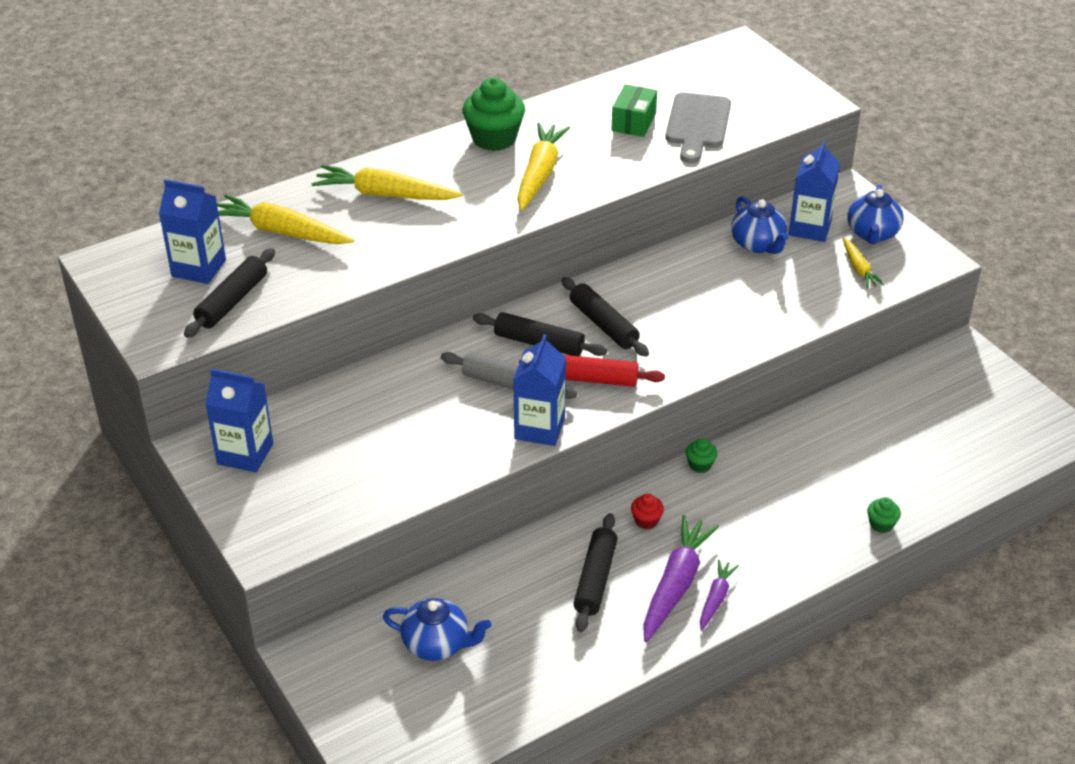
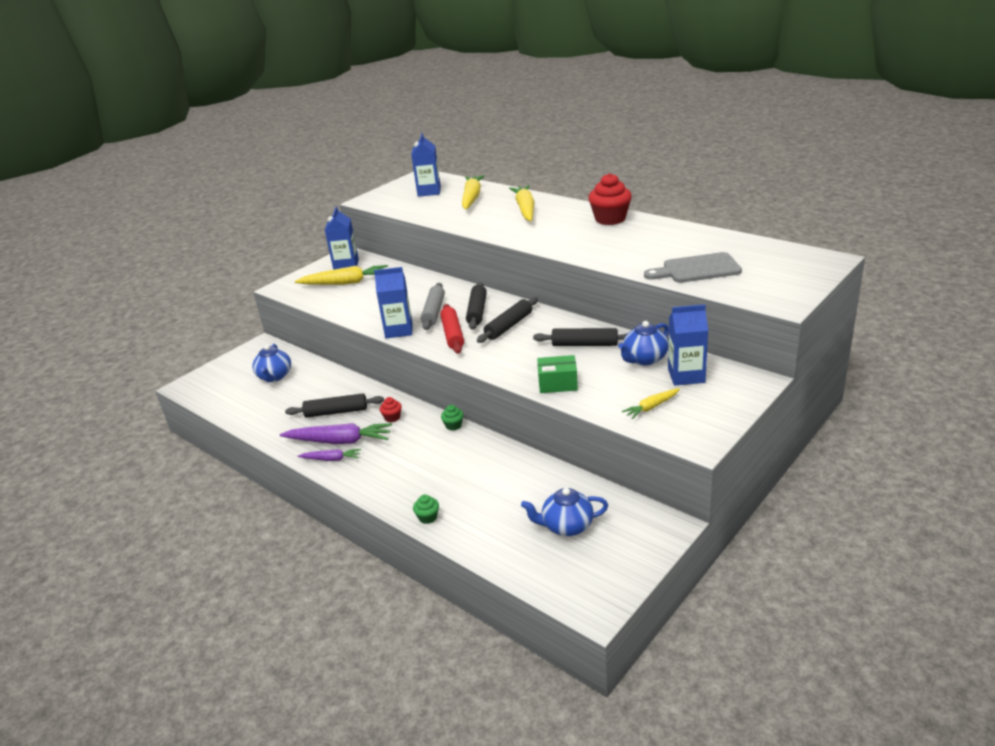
camera: 75 degrees right, 10 degrees down
black rolling pin [184,248,275,338] -> black rolling pin moved to [533,328,628,346]
green cupcake [462,78,525,151] -> red cupcake [588,173,632,225]
yellow carrot [517,123,570,211] -> yellow carrot moved to [295,265,388,285]
green box [612,84,657,137] -> green box moved to [537,355,578,393]
blue teapot [847,185,904,244] -> blue teapot moved to [521,488,608,536]

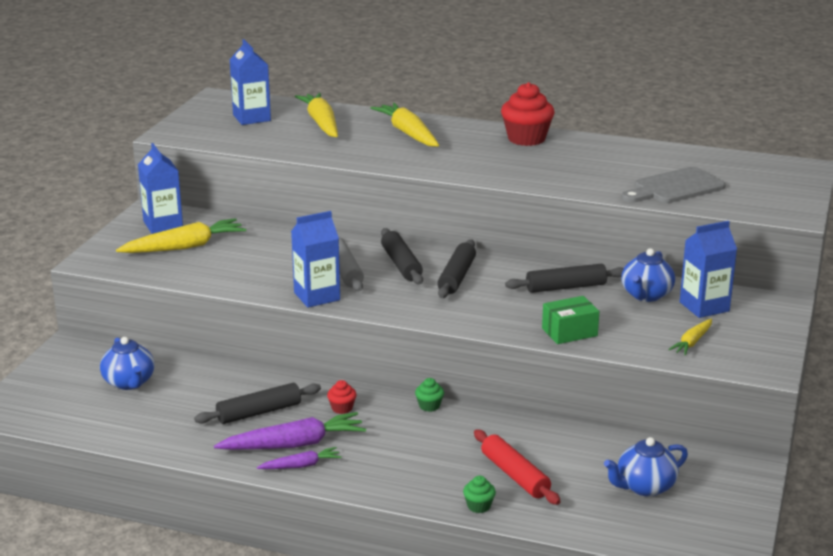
camera: 25 degrees left, 5 degrees down
red rolling pin [440,304,464,354] -> red rolling pin moved to [474,430,561,505]

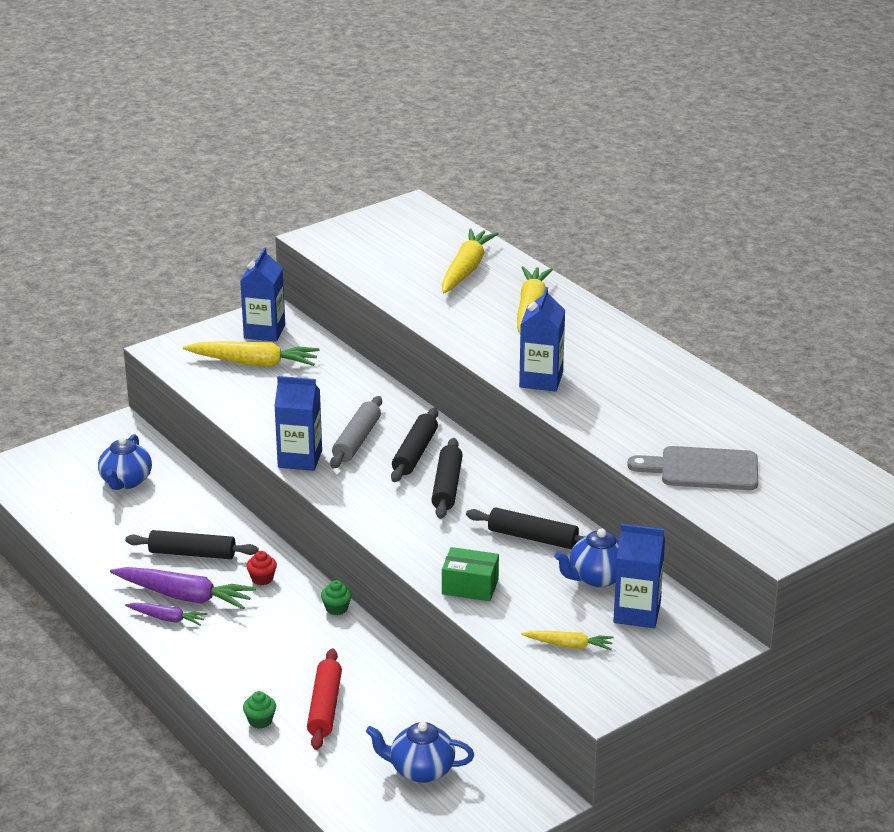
camera: 35 degrees right, 5 degrees up
blue carton [229,39,271,125] -> blue carton moved to [519,287,565,392]
black rolling pin [437,239,476,298] -> black rolling pin turned 45 degrees counterclockwise [431,438,463,519]
red cupcake [501,82,555,146] -> none
yellow carrot [668,319,712,355] -> yellow carrot turned 150 degrees counterclockwise [521,631,614,650]

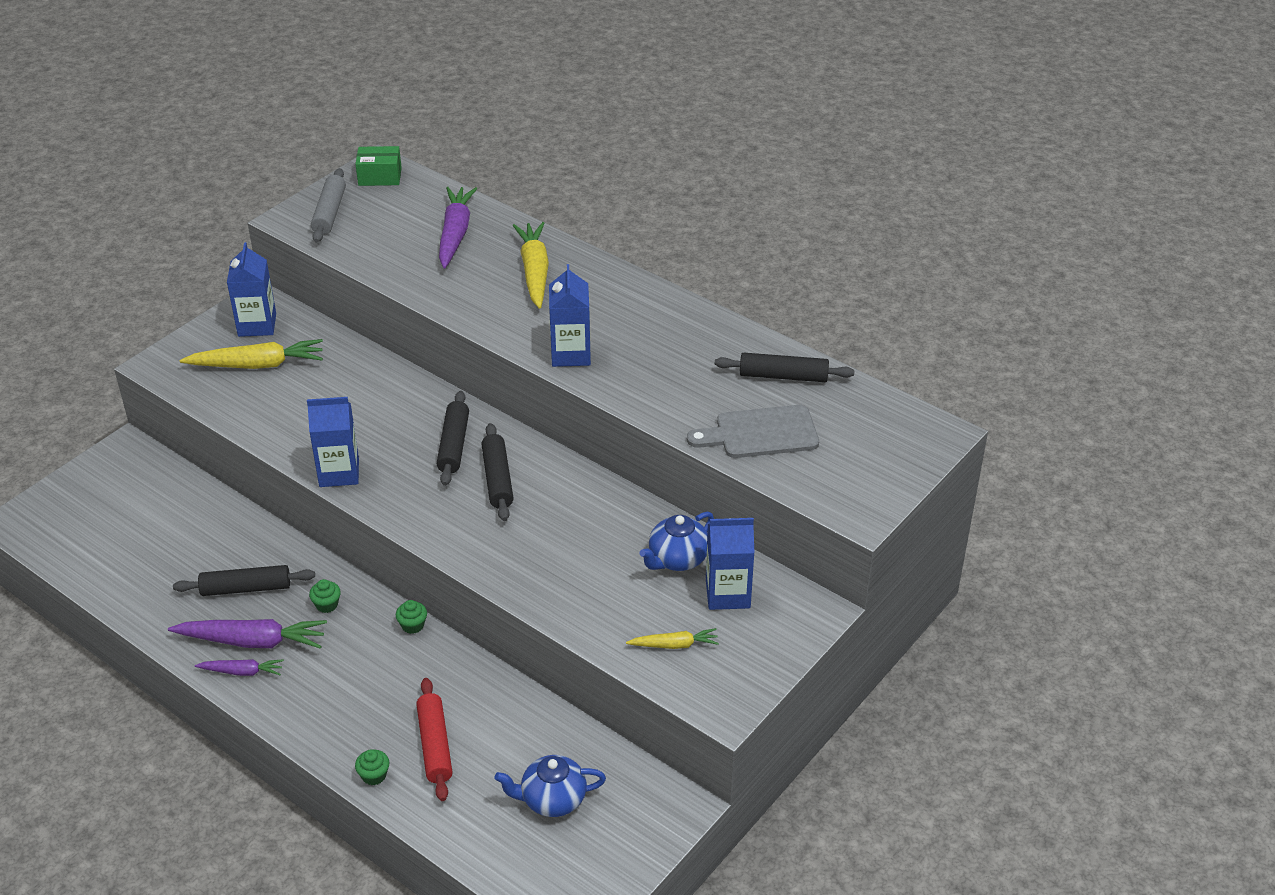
camera: 15 degrees left, 10 degrees up
blue teapot [98,434,152,490] -> none
red cupcake [246,551,277,585] -> green cupcake [309,579,341,613]
grey rolling pin [330,396,382,469] -> grey rolling pin moved to [311,168,346,242]
yellow carrot [441,228,499,294] -> purple carrot [439,187,477,269]
green box [442,547,499,601] -> green box moved to [355,146,402,186]
black rolling pin [466,507,585,549] -> black rolling pin moved to [715,353,855,382]

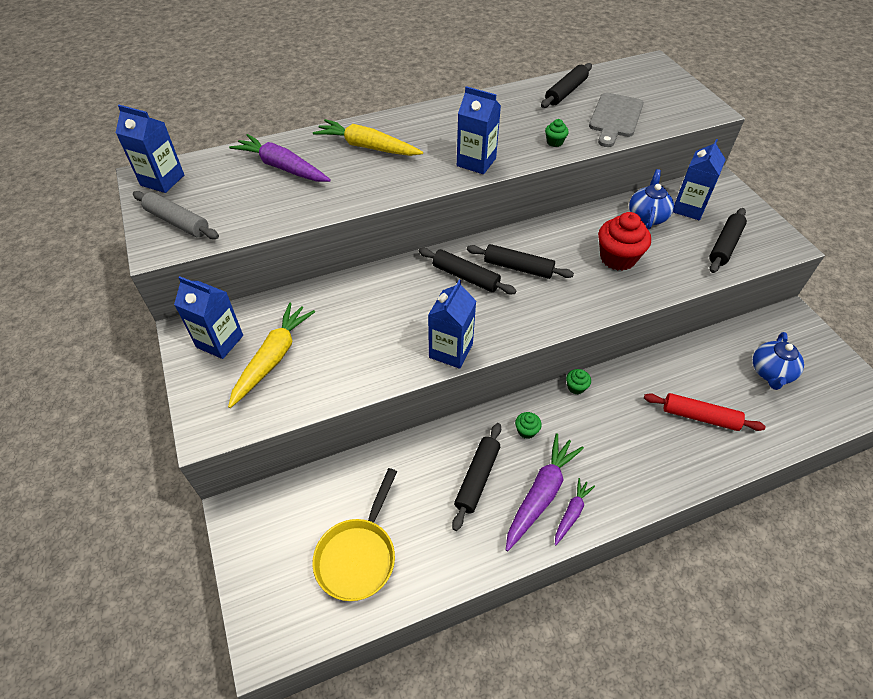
camera: 60 degrees left, 10 degrees up
green box [355,146,402,186] -> blue carton [116,105,184,193]
green cupcake [355,749,390,785] -> green cupcake moved to [545,119,569,147]
yellow carrot [626,628,719,649] -> black rolling pin [709,208,747,273]
blue teapot [639,512,714,571] -> blue teapot turned 150 degrees counterclockwise [629,169,674,230]
none -> yellow pan [312,468,397,601]
none -> red cupcake [598,212,651,271]

